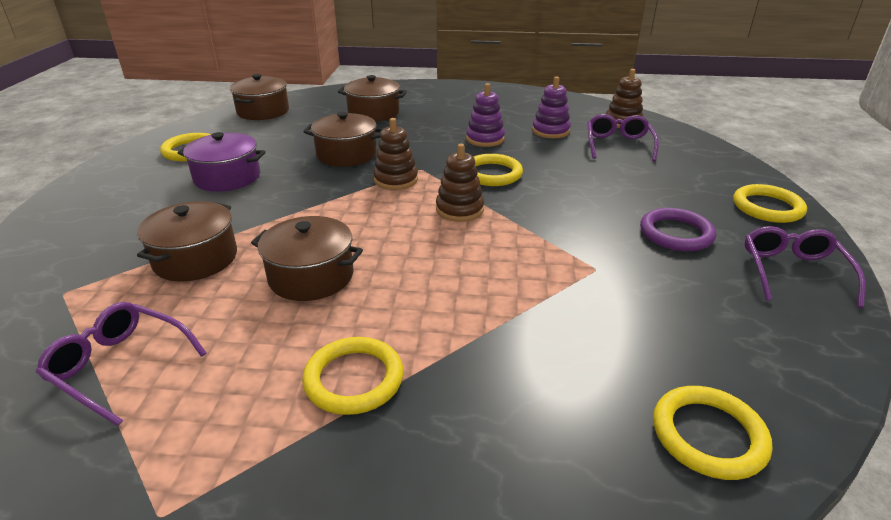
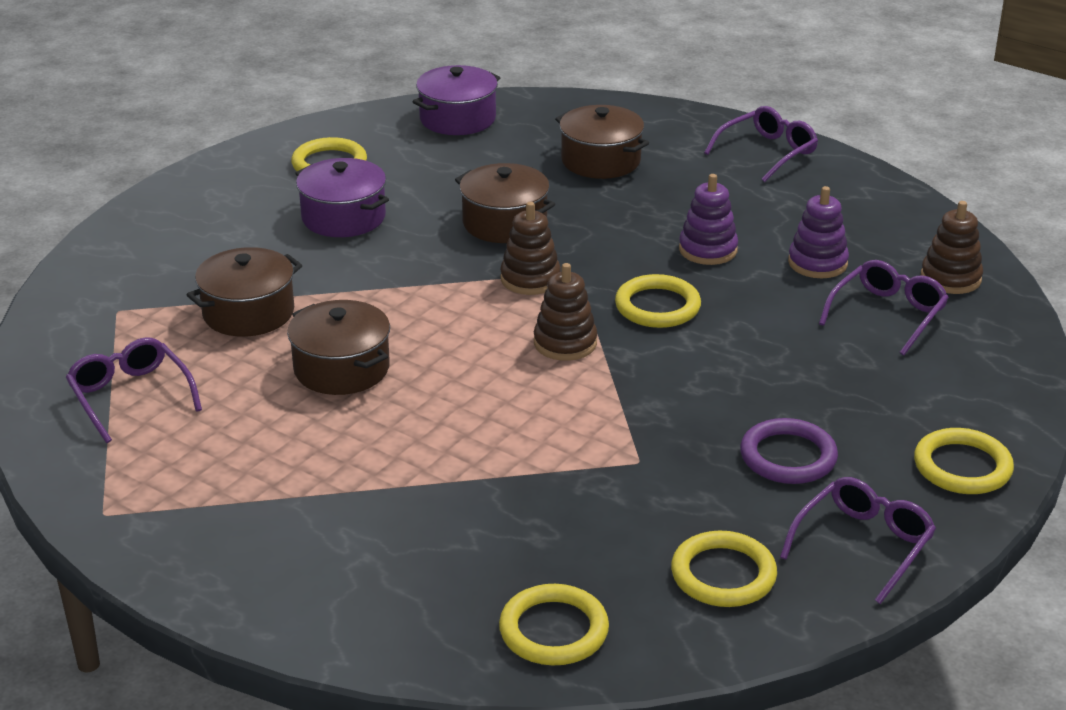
camera: 30 degrees right, 0 degrees up
brown pot [230,74,289,120] -> purple pot [413,65,500,135]
yellow ring [302,337,403,415] -> yellow ring moved to [671,531,777,607]
none -> purple glasses [704,106,818,182]

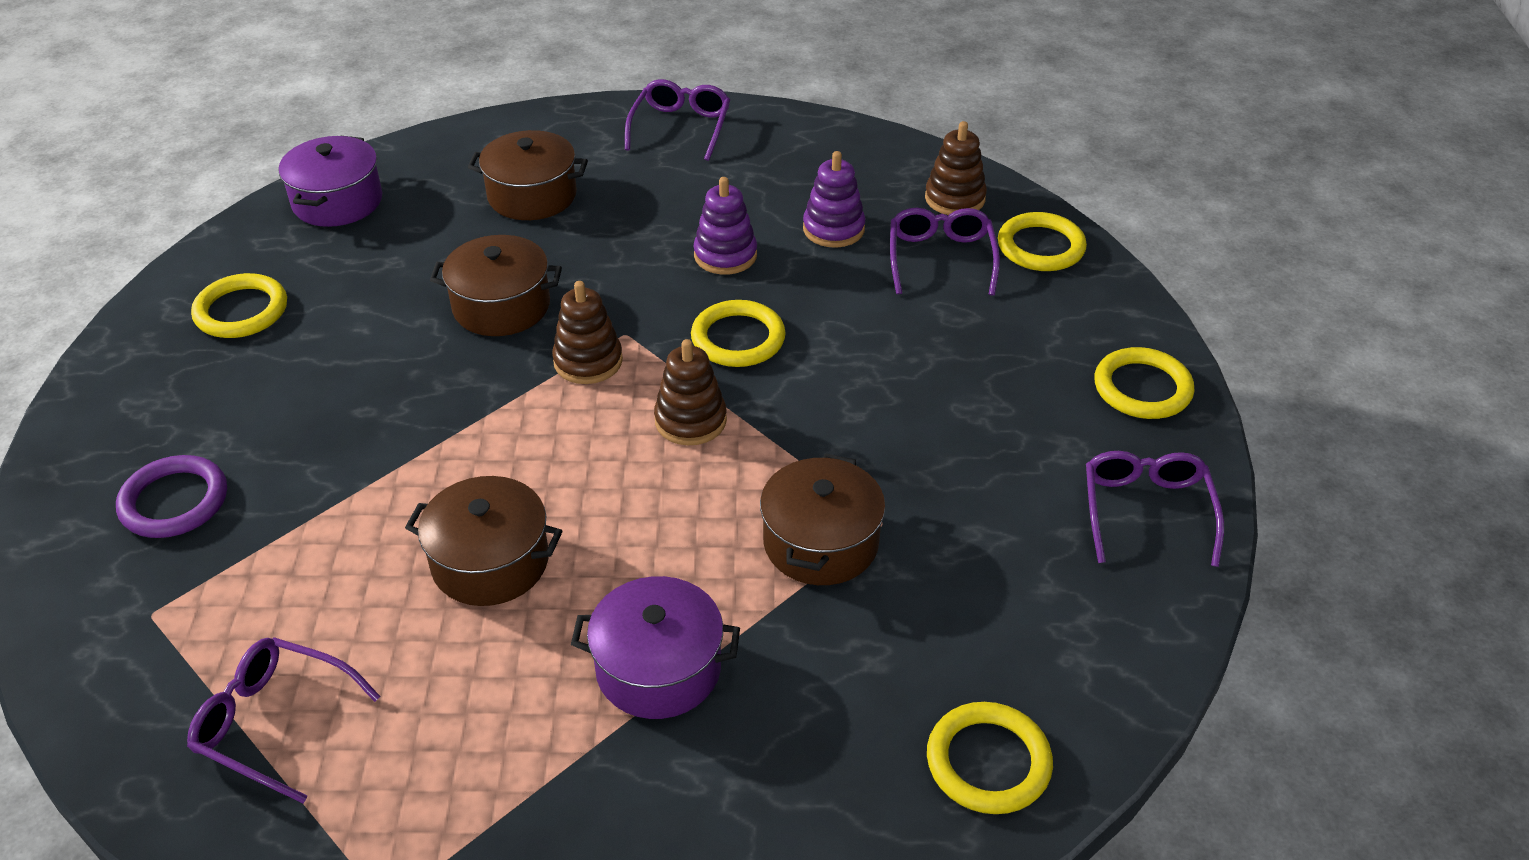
camera: 35 degrees left, 10 degrees up
brown pot [186,247,302,337] -> brown pot moved to [760,453,886,585]
purple pot [295,158,389,237] -> purple pot moved to [571,576,740,719]
yellow ring [671,531,777,607] -> yellow ring moved to [998,212,1087,271]
purple ring [740,418,838,484] -> purple ring moved to [116,455,227,538]

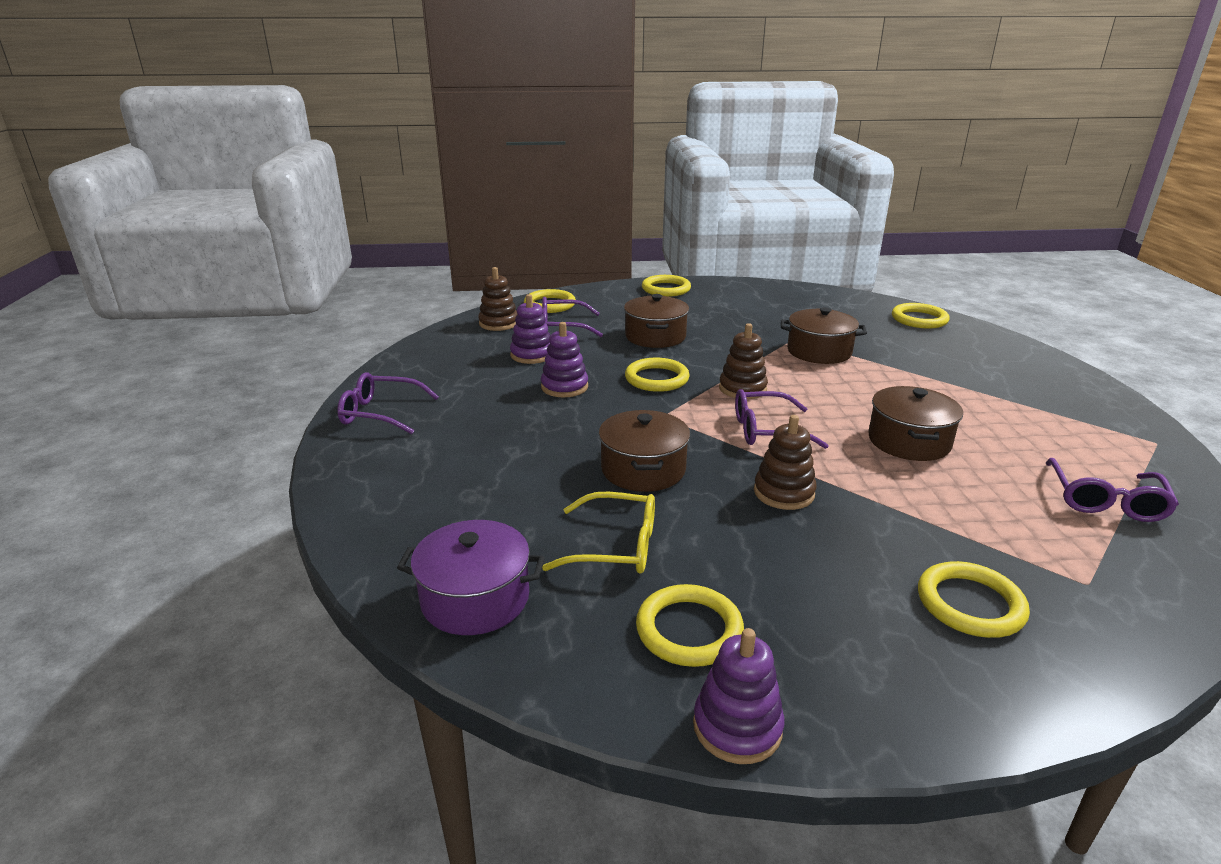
camera: 95 degrees left, 15 degrees down
purple ring [116,455,227,538] -> yellow ring [918,561,1030,638]
brown pot [468,130,588,220] -> brown pot moved to [624,294,689,348]
brown stacking toy [552,281,623,384] -> brown stacking toy moved to [754,415,816,510]
purple pot [571,576,740,719] -> none
purple glasses [1086,451,1224,567] -> purple glasses moved to [735,389,829,449]
none -> yellow glasses [542,492,655,574]
none -> purple stacking toy [693,628,785,764]

